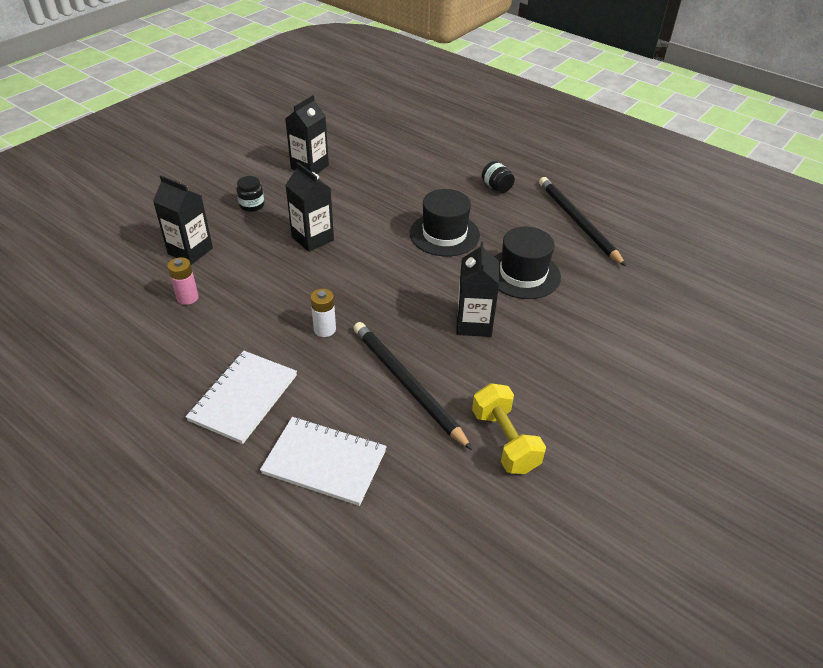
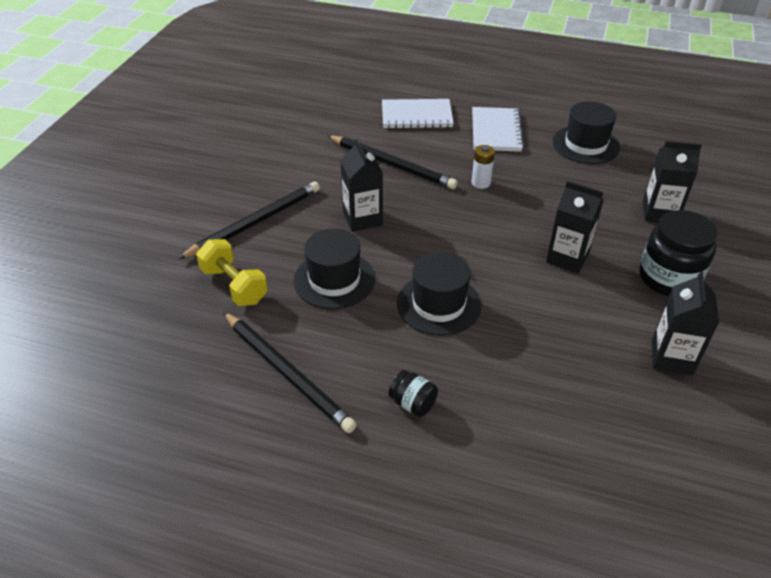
camera: 160 degrees right, 0 degrees up
pink battery [167,257,199,305] -> none
black jar [236,176,264,212] -> black jar [639,210,718,296], size x2.02
yellow dumbbell [472,383,546,474] -> yellow dumbbell moved to [196,239,268,306]
none -> black pencil [178,182,320,259]
none -> black hat [552,101,620,164]

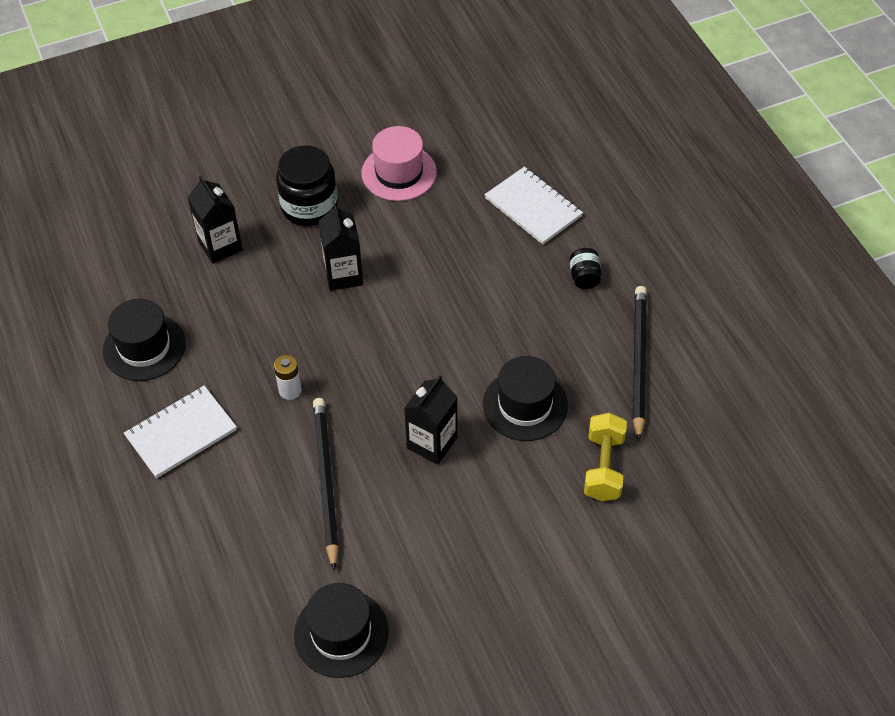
camera: 130 degrees left, 10 degrees up
black pencil [178,182,320,259] -> none
white notebook [382,99,454,129] -> white notebook moved to [485,166,583,245]
black hat [397,252,481,336] -> black hat moved to [294,583,389,678]
black carton [652,271,719,375] -> pink hat [361,126,437,201]

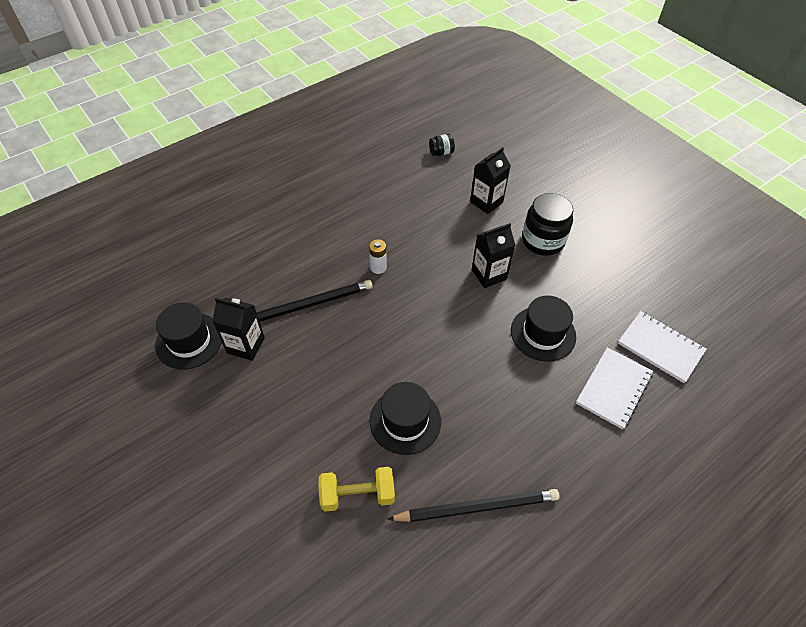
camera: 75 degrees right, 0 degrees up
black hat [103,299,186,381] -> black hat moved to [511,296,576,362]
white notebook [124,386,237,478] -> white notebook moved to [618,311,706,383]
pink hat [361,126,437,201] -> none
black carton [404,375,457,465] -> black carton moved to [213,297,265,361]
black jar [569,248,601,289] -> black jar moved to [429,134,455,156]

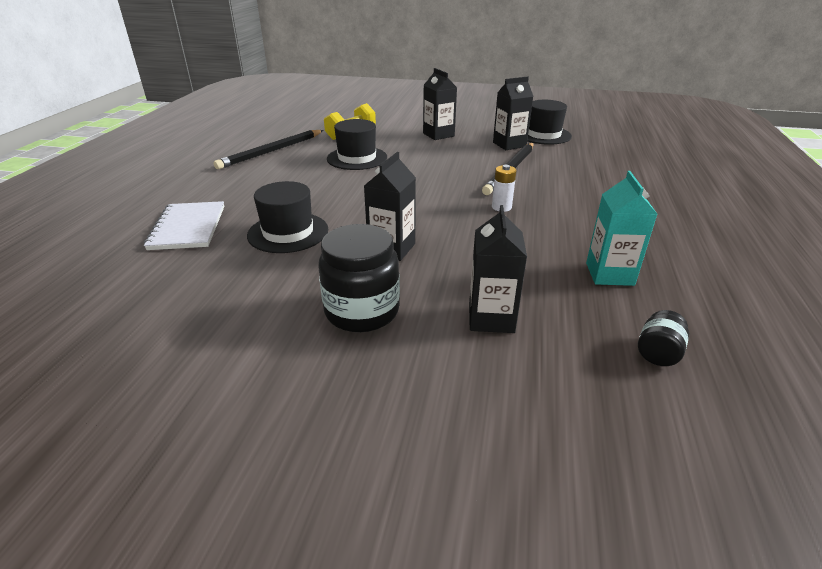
camera: 140 degrees right, 20 degrees down
white notebook [618,311,706,383] -> none
none -> black carton [423,68,457,140]
none -> turquoise carton [586,171,657,286]

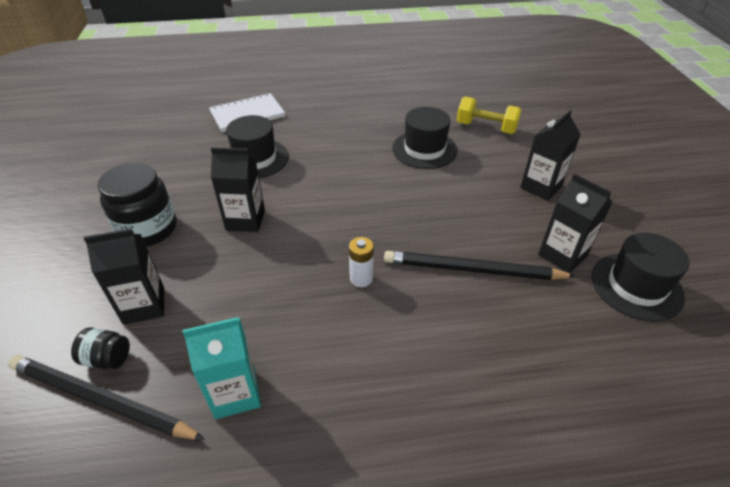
camera: 70 degrees right, 10 degrees up
black pencil [213,130,323,169] -> black pencil moved to [8,355,205,440]
black jar [638,310,689,366] -> black jar moved to [71,327,130,369]

